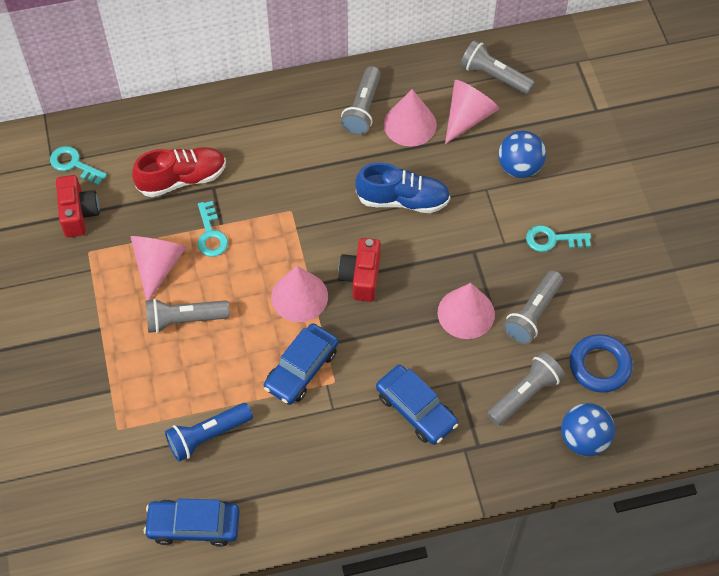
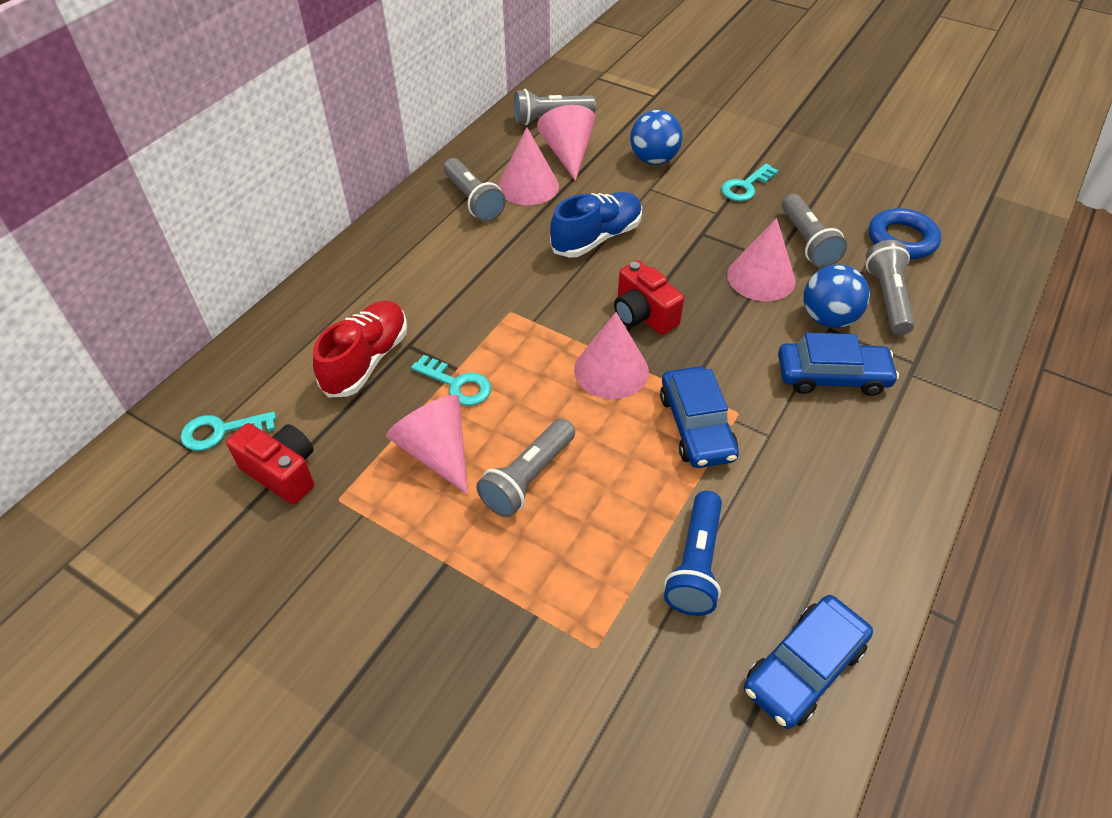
camera: 45 degrees left, 10 degrees down
blue ball [561,403,615,457] -> blue ball moved to [803,264,870,328]

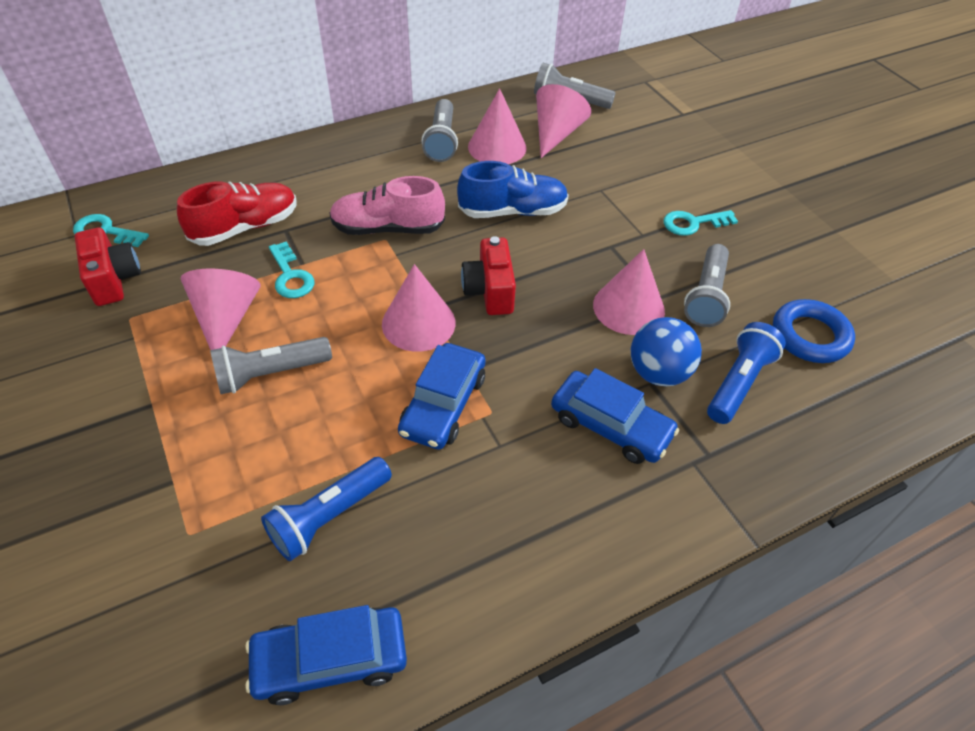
camera: 30 degrees right, 0 degrees up
blue ball [630,110,683,165] -> none
grey flashlight [866,240,915,335] -> blue flashlight [707,322,786,424]
none -> pink shoe [330,176,445,235]

